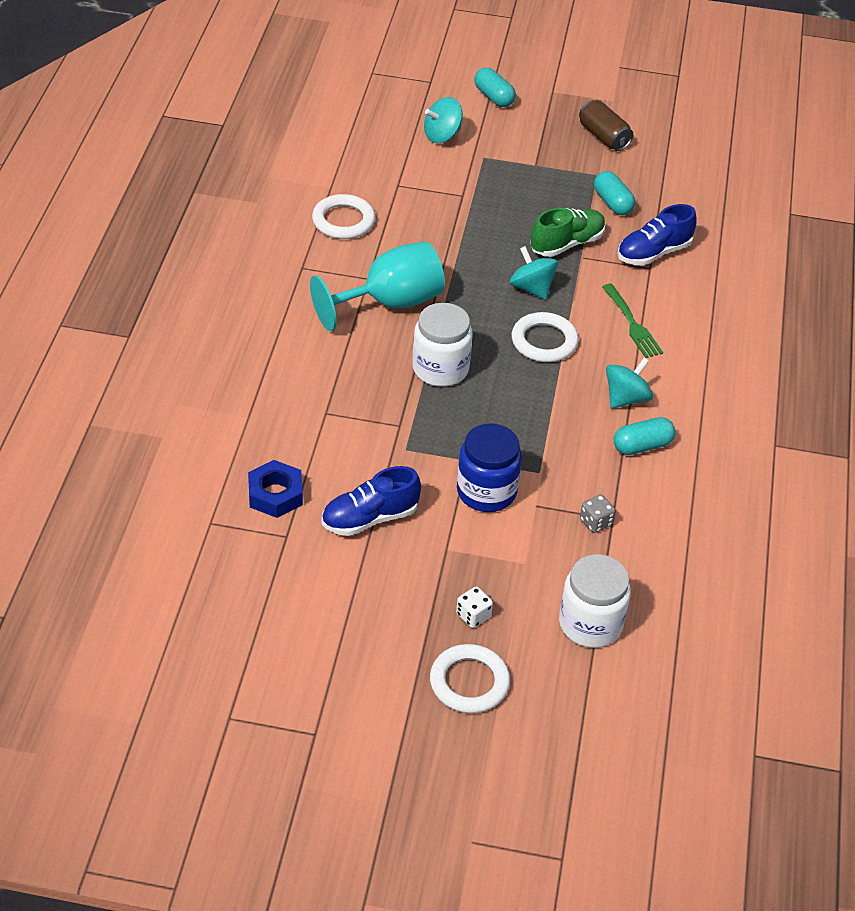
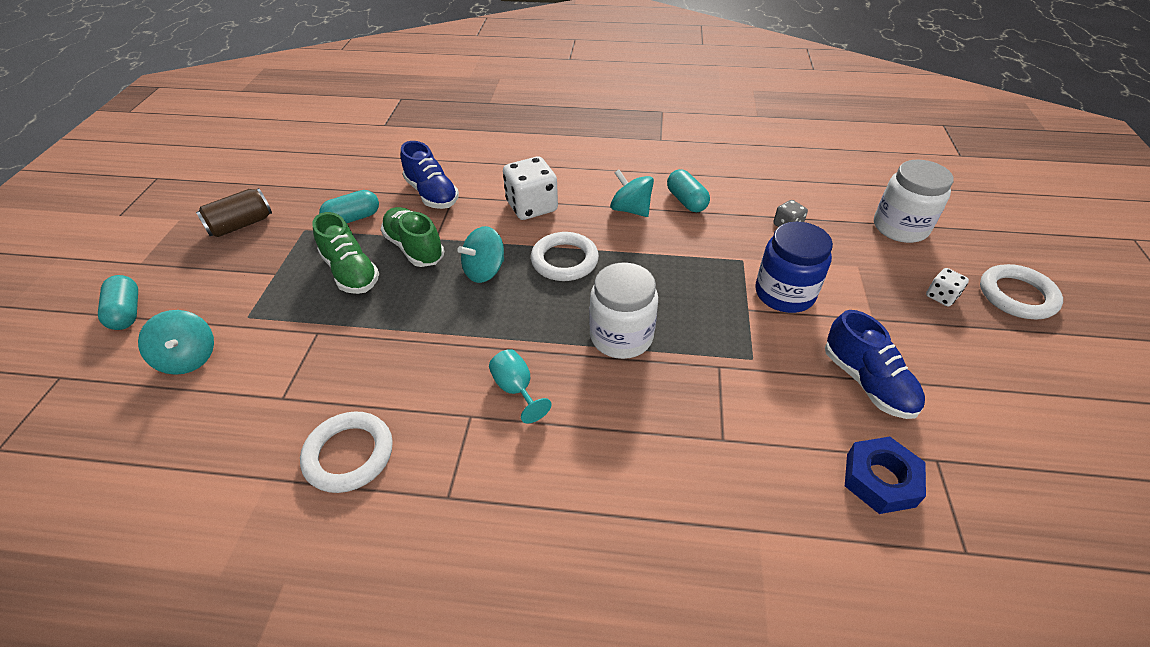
camera: 90 degrees left, 0 degrees up
turquoise goblet [310,242,445,331] -> turquoise goblet [489,349,551,423], size x0.47
turquoise capsule [474,68,516,107] -> turquoise capsule turned 75 degrees counterclockwise [98,275,138,330]
green fork [602,284,663,358] -> white dice [503,157,558,220]
none -> green shoe [312,212,379,294]

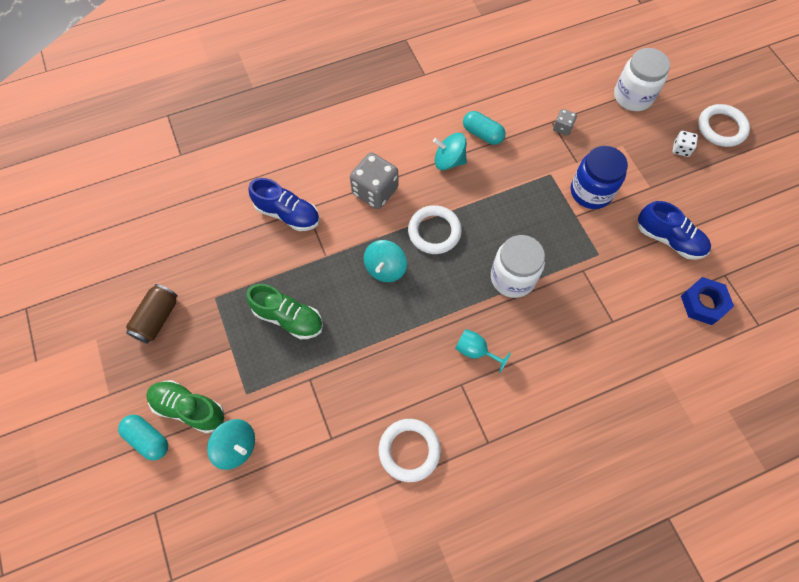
camera: 30 degrees left, 20 degrees up
turquoise capsule [319,190,379,223] -> none
green shoe [381,207,444,267] -> green shoe moved to [146,380,224,433]
white dice [503,157,558,220] -> grey dice [350,152,398,209]

